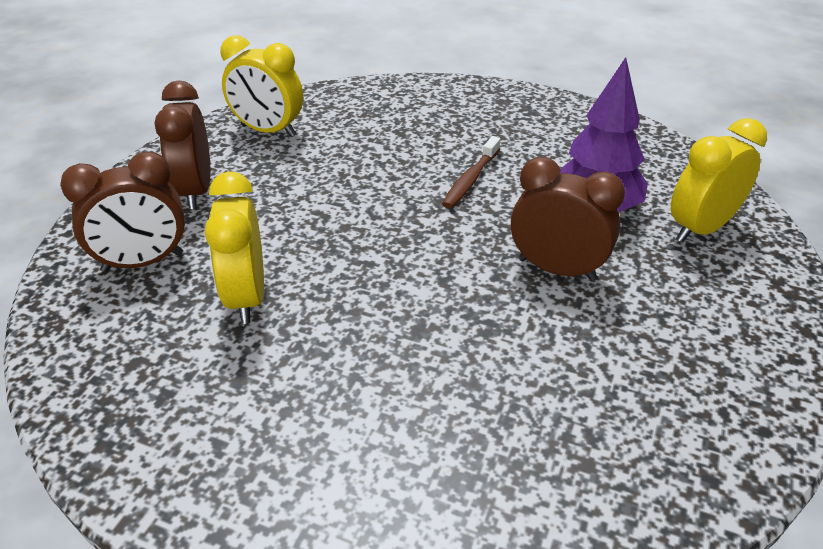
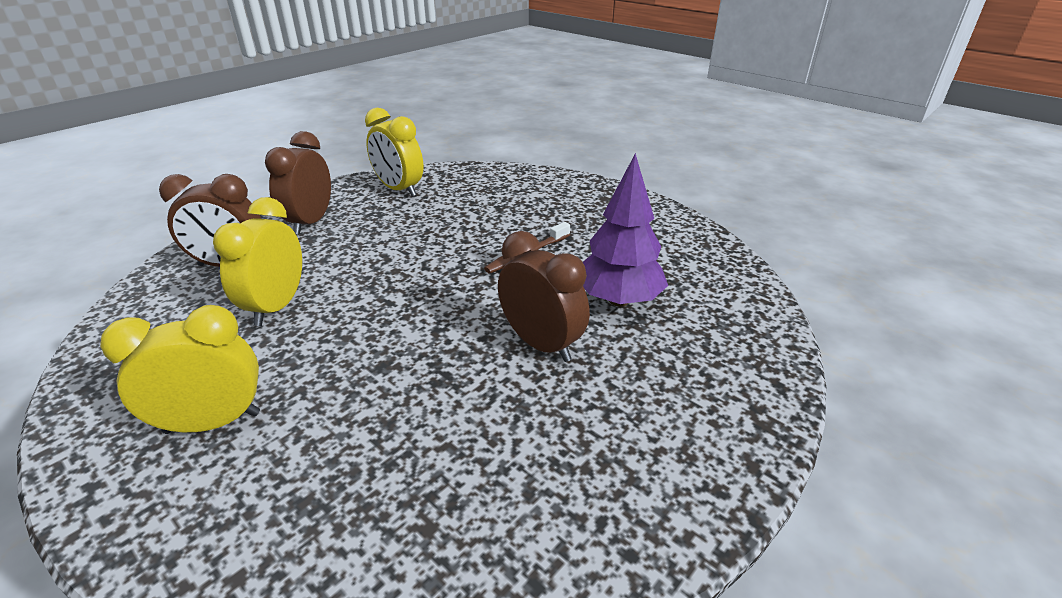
camera: 20 degrees right, 5 degrees down
yellow clock [671,118,767,242] -> yellow clock moved to [100,305,260,434]

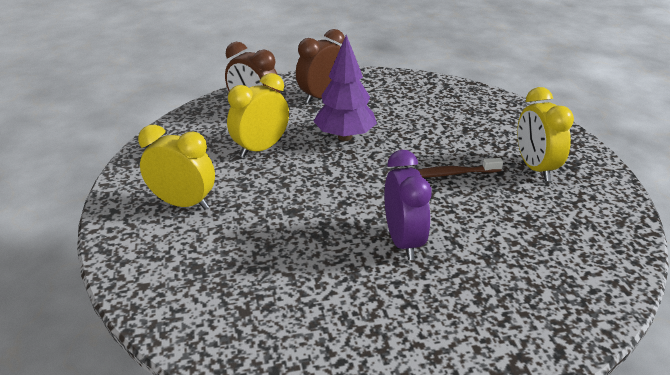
camera: 35 degrees right, 0 degrees up
yellow clock [365,108,424,197] -> yellow clock moved to [517,87,574,181]
brown clock [498,231,590,362] -> purple clock [385,150,432,260]
purple tree [583,153,668,307] -> purple tree moved to [313,35,377,141]

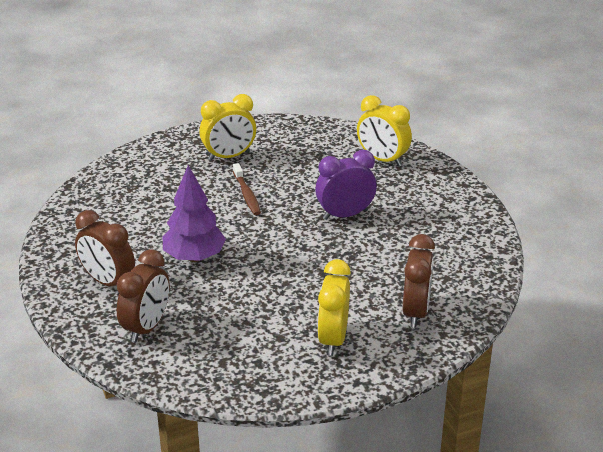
camera: 100 degrees left, 0 degrees up
yellow clock [227,73,289,158] -> yellow clock moved to [357,95,412,166]
none -> brown clock [403,234,435,327]

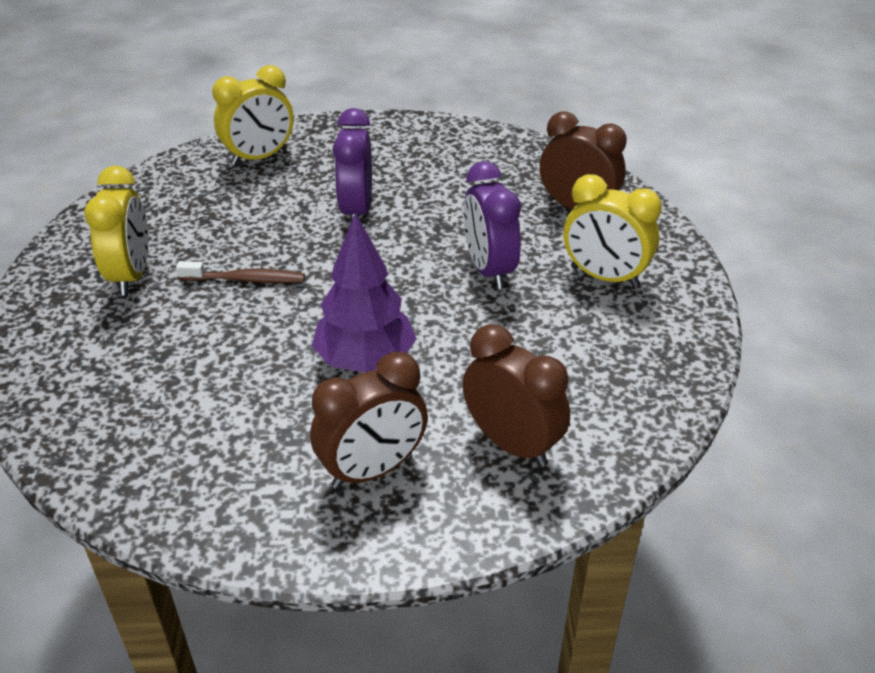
camera: 70 degrees left, 5 degrees up
none -> purple clock [463,161,521,289]

